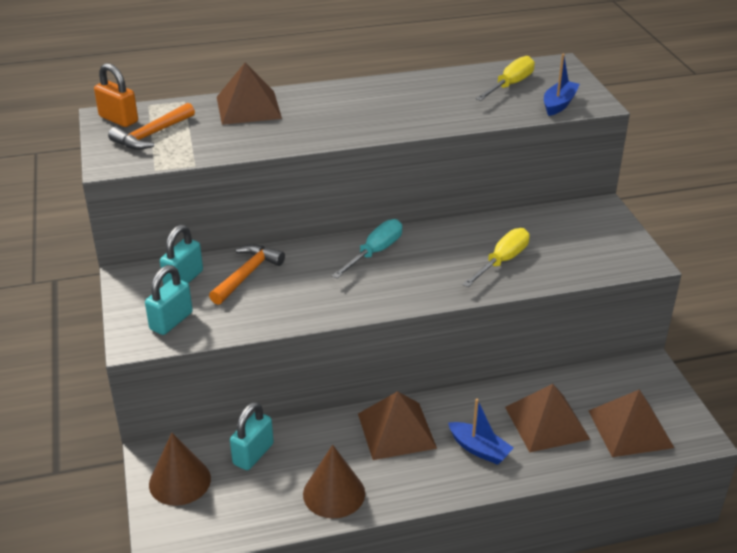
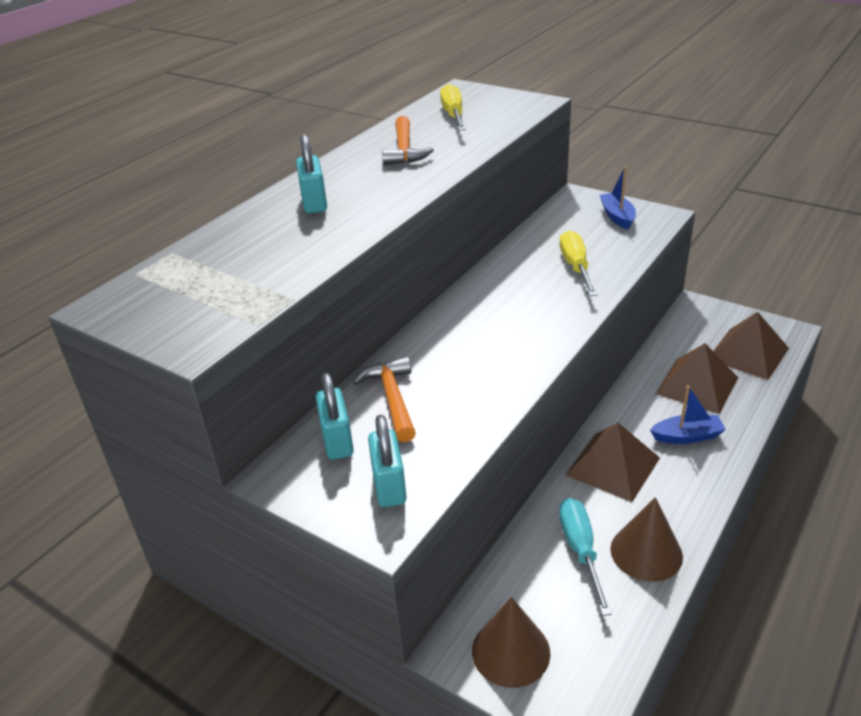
camera: 40 degrees left, 0 degrees up
orange padlock [94,63,138,127] -> none
orange hammer [108,103,195,150] -> orange hammer moved to [382,116,434,166]
brown pyramid [217,63,282,125] -> none
turquoise padlock [230,402,274,470] -> turquoise padlock moved to [296,134,327,214]
turquoise screwdriver [332,219,402,279] -> turquoise screwdriver moved to [559,498,612,616]
blue boat [544,54,580,116] -> blue boat moved to [600,166,636,230]

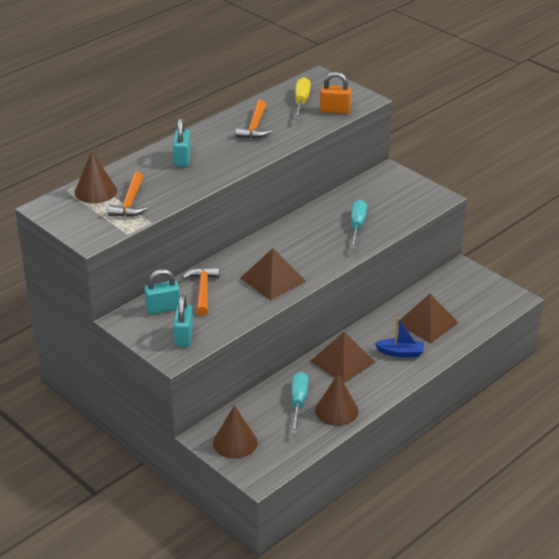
camera: 10 degrees right, 0 degrees up
turquoise padlock [316,373,354,460] -> turquoise padlock turned 75 degrees clockwise [144,269,180,314]
yellow screwdriver [560,230,597,296] -> turquoise screwdriver [351,200,367,249]
blue boat [600,166,636,230] -> none
brown pyramid [713,312,789,380] -> brown pyramid moved to [240,248,306,300]
none -> brown cone [75,151,117,203]
none -> orange hammer [107,172,148,217]
none -> orange padlock [320,72,351,114]

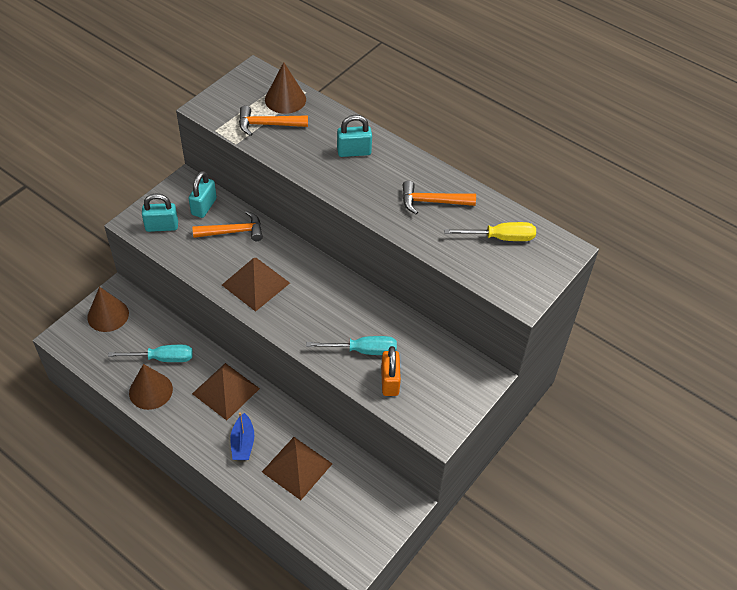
camera: 80 degrees right, 15 degrees up
turquoise padlock [144,269,180,314] -> turquoise padlock turned 45 degrees clockwise [188,171,217,218]
orange padlock [320,72,351,114] -> orange padlock moved to [381,346,401,396]

